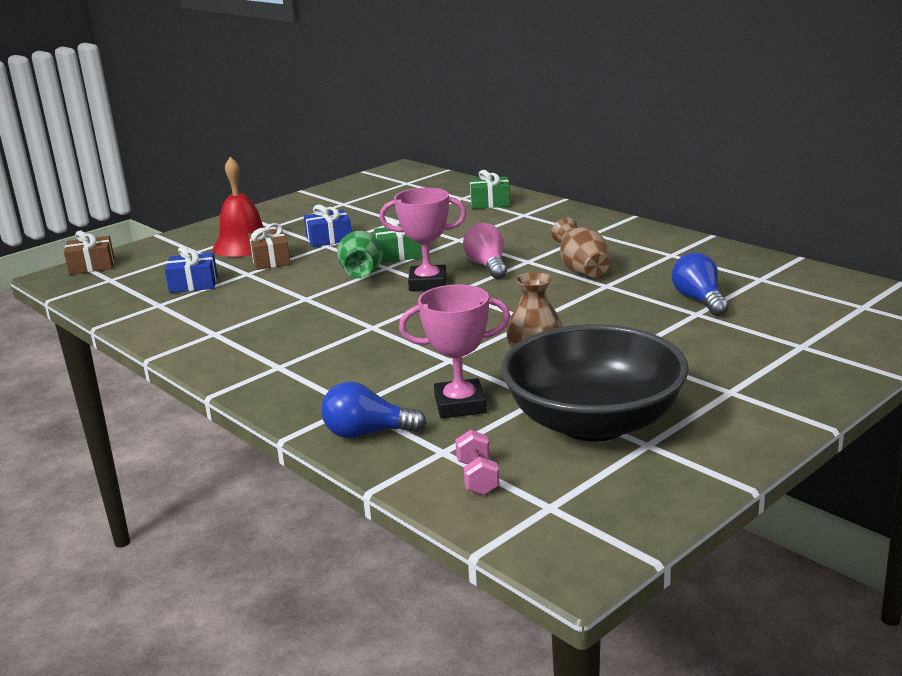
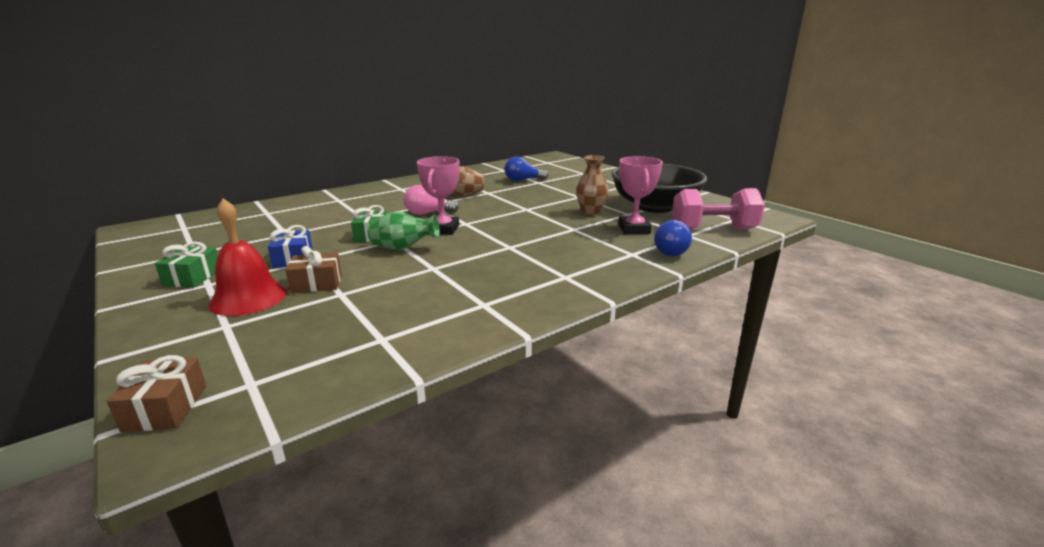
camera: 85 degrees left, 0 degrees up
blue gift [165,246,218,293] -> none
pink dumbbell [455,430,500,495] -> pink dumbbell [672,188,765,230], size x2.14
green gift [470,170,510,209] -> green gift moved to [155,242,218,288]

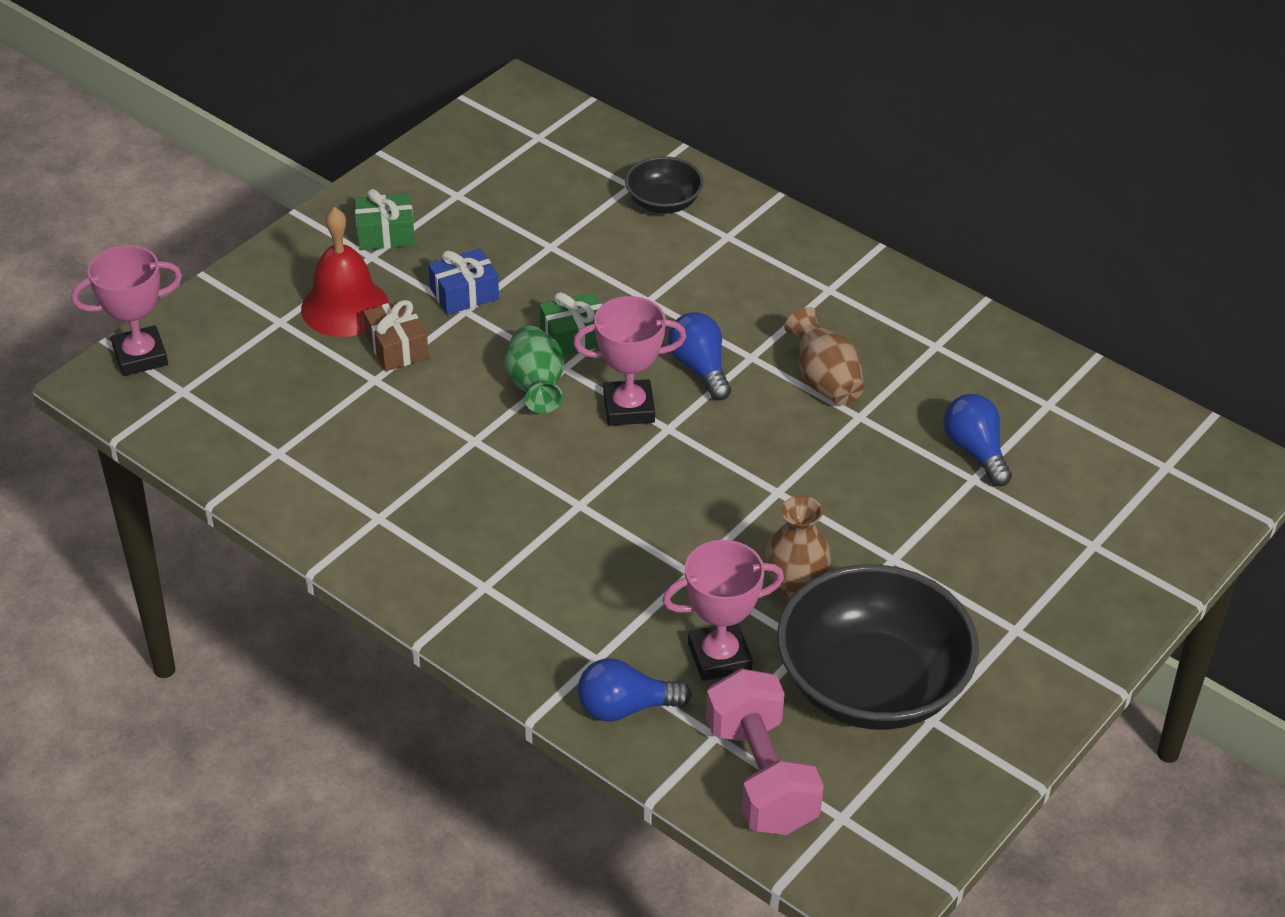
camera: 75 degrees right, 20 degrees up
brown gift [107,355,206,432] -> pink trophy [71,245,182,376]
pink light bulb [404,185,459,215] -> blue light bulb [668,312,731,401]
none -> black bowl [625,156,704,214]

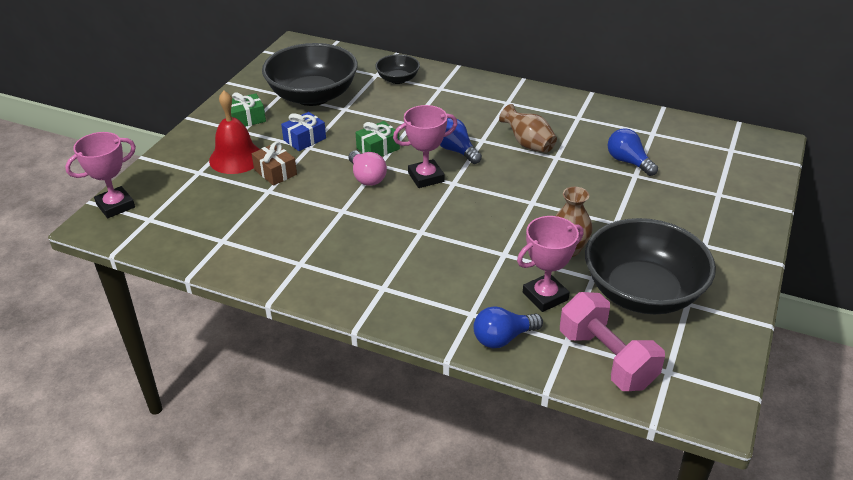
camera: 15 degrees left, 5 degrees down
green vase [504,325,564,414] -> pink light bulb [349,151,387,186]
none -> black bowl [262,43,358,106]

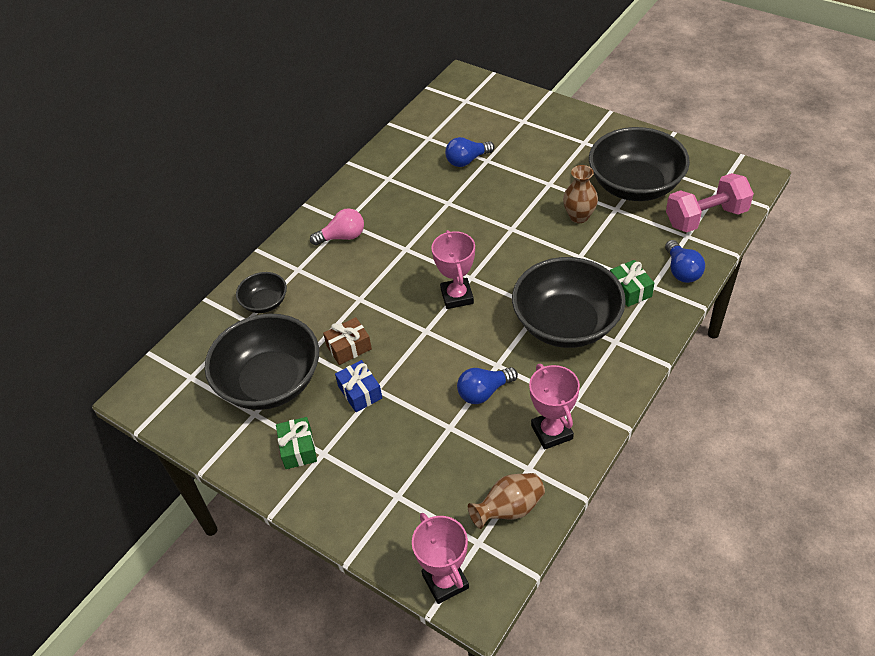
camera: 75 degrees left, 10 degrees up
red bell [209,91,260,174] -> none
brown gift [252,142,297,186] -> brown gift moved to [323,317,372,365]
pink light bulb [349,151,387,186] -> pink light bulb moved to [310,208,364,246]
green gift [355,121,400,157] -> green gift moved to [610,260,654,307]
blue light bulb [440,118,482,164] -> blue light bulb moved to [457,367,518,404]
brown vase [499,104,557,153] -> brown vase moved to [468,473,545,529]
pink trophy [517,216,584,312] -> pink trophy moved to [529,364,580,450]
none -> black bowl [512,257,626,348]

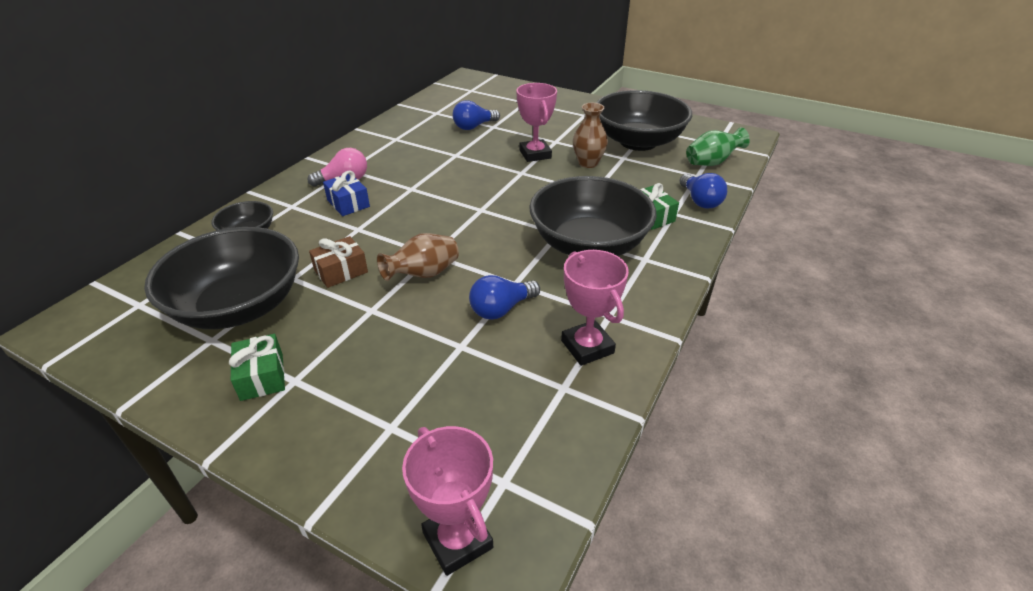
camera: 10 degrees left, 10 degrees down
blue gift [335,360,382,412] -> blue gift moved to [323,171,370,216]
pink trophy [431,230,475,309] -> pink trophy moved to [516,83,557,162]
brown vase [468,473,545,529] -> brown vase moved to [377,233,459,281]
pink dumbbell [666,173,754,233] -> green vase [686,127,750,166]

